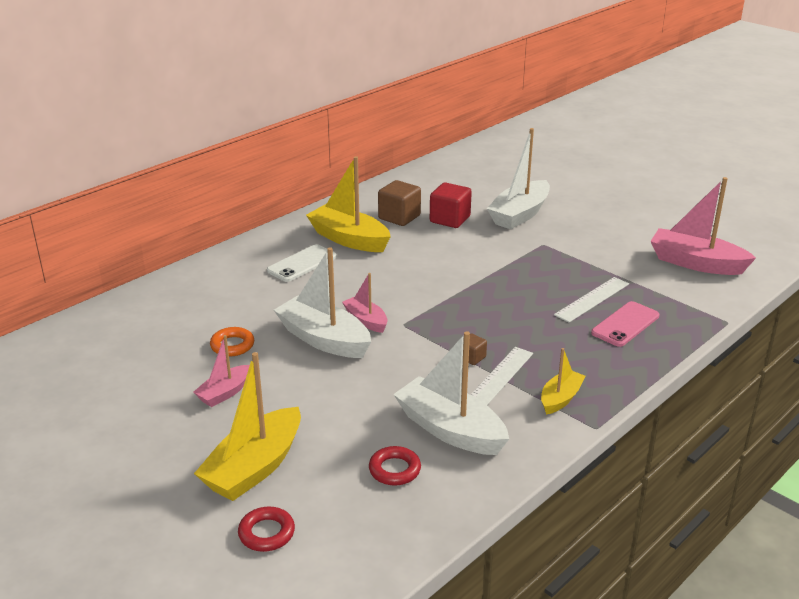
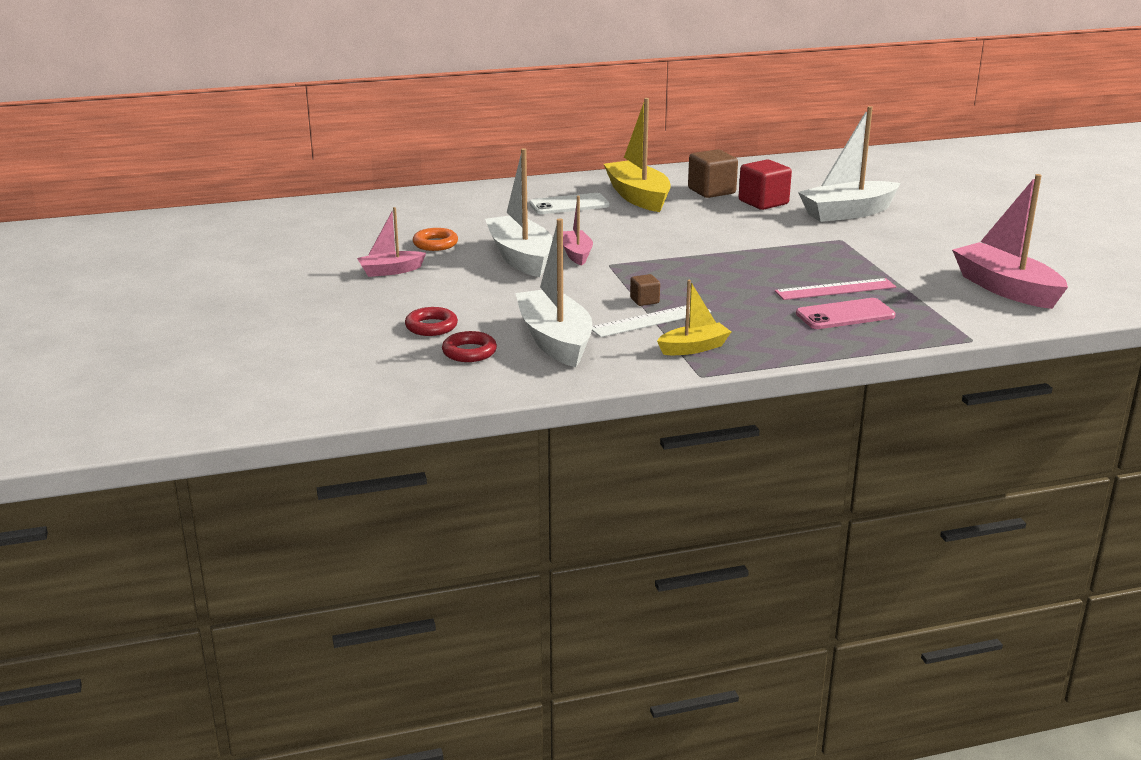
camera: 30 degrees right, 5 degrees down
yellow boat [194,352,301,501] -> none
red ring [238,506,295,552] -> red ring moved to [405,307,458,336]
white ruler [554,277,629,322] -> pink ruler [775,278,896,300]

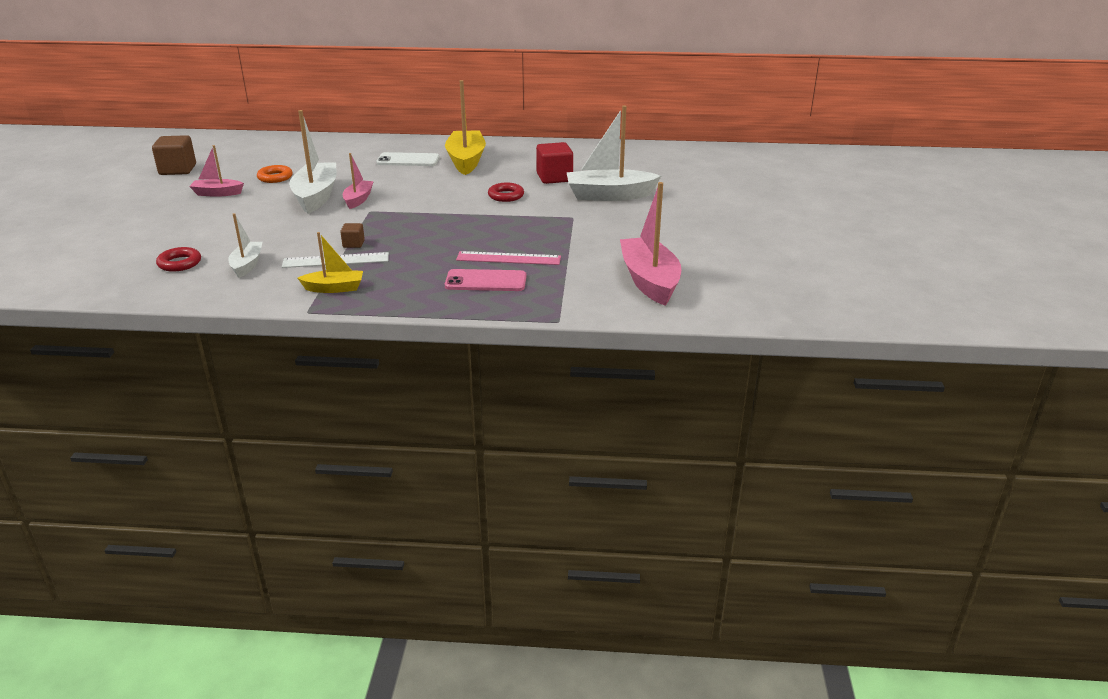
camera: 20 degrees right, 5 degrees up
red ring [405,307,458,336] -> red ring moved to [488,183,524,202]
white boat [515,218,592,367] -> white boat [228,213,263,278], size x0.55
brown cube [688,149,738,198] -> brown cube moved to [152,135,196,175]

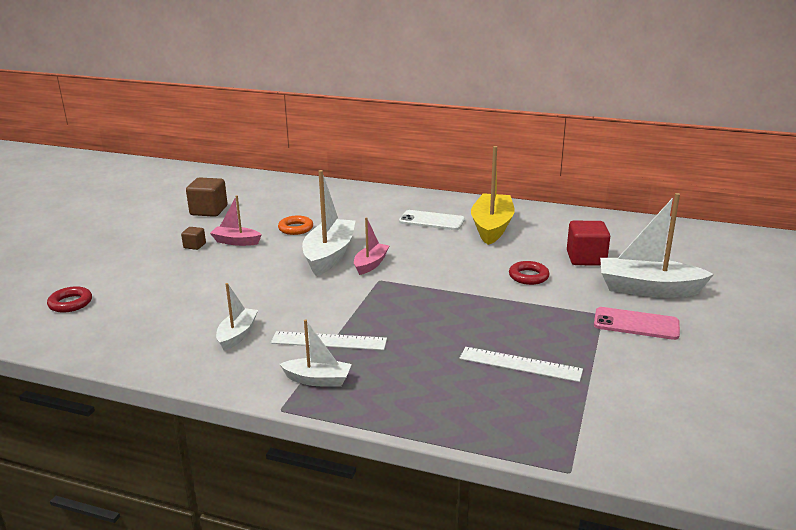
camera: 15 degrees right, 5 degrees down
red ring [156,247,201,272] -> red ring moved to [47,286,92,313]
yellow boat [298,232,363,293] -> white boat [280,319,352,387]
brown cube [340,223,365,248] -> brown cube moved to [181,227,206,250]
pink phone [445,269,527,291] -> pink phone moved to [594,307,680,340]
pink ruler [456,251,561,265] -> white ruler [459,347,583,382]
pink boat [620,182,681,306] -> none

